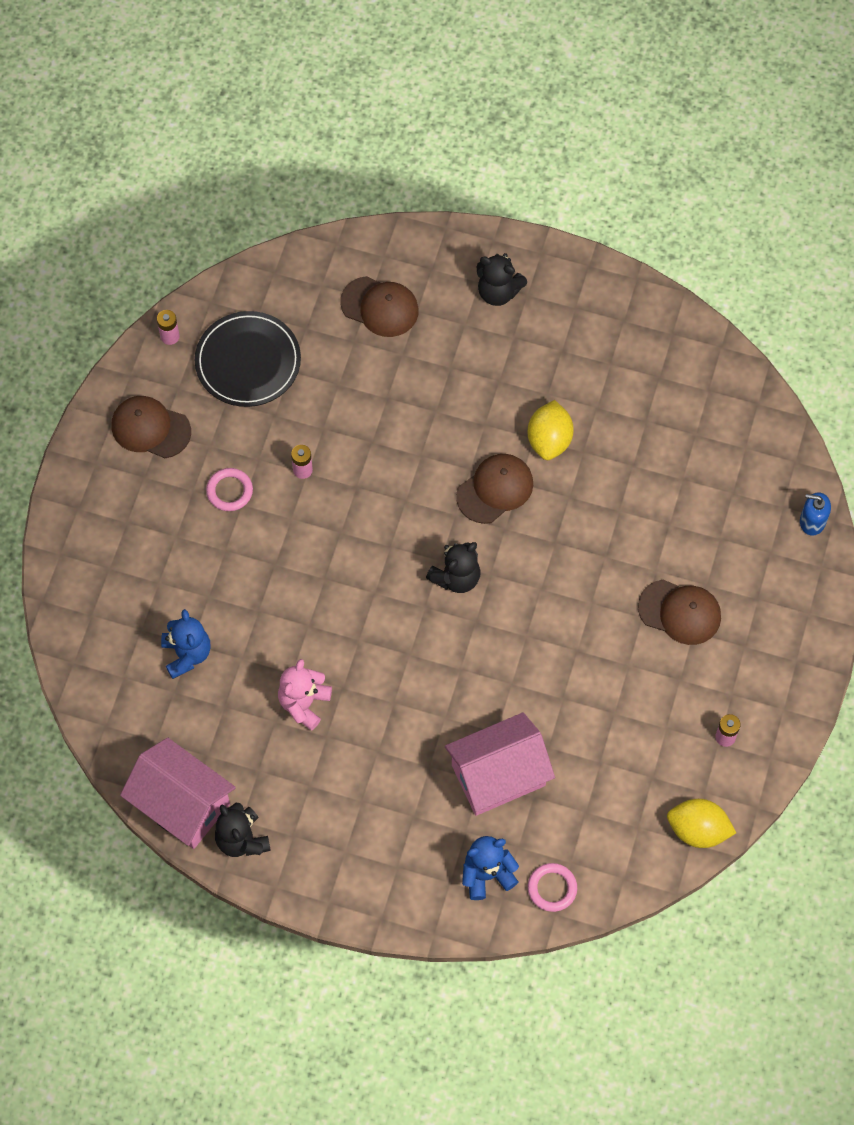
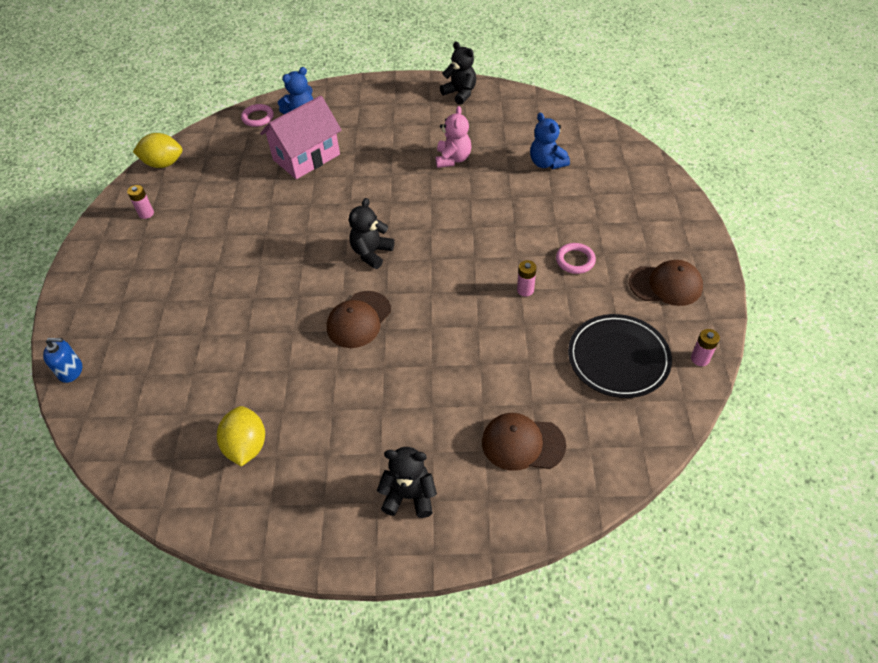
camera: 165 degrees right, 15 degrees down
pink house [120,738,236,849] -> none
yellow lemon [527,400,574,460] -> yellow lemon moved to [217,406,265,467]
brown cap [638,580,721,645] -> none

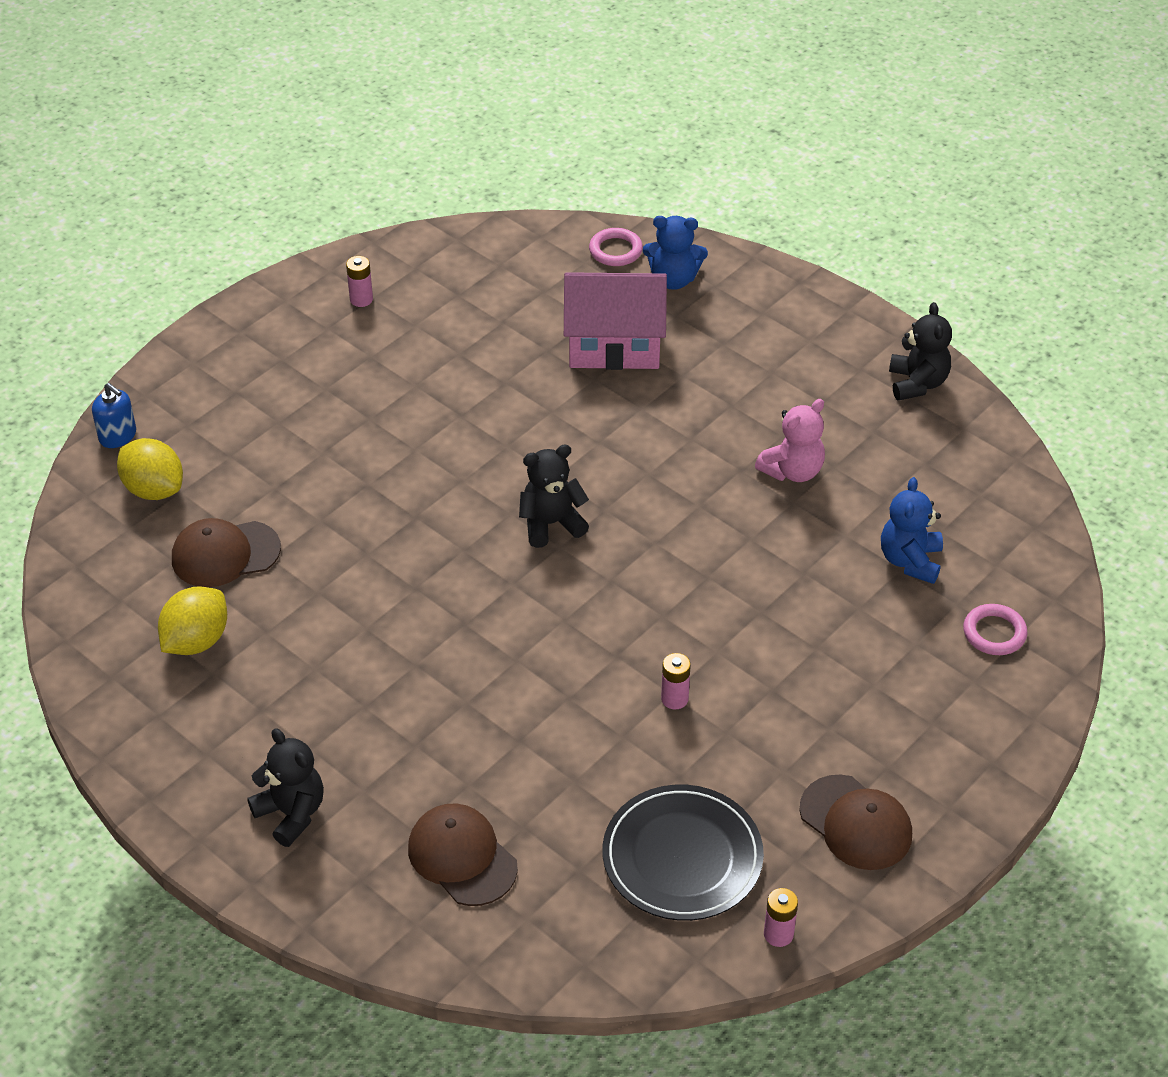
camera: 40 degrees right, 5 degrees down
yellow lemon [133,133,182,168] -> yellow lemon moved to [117,438,183,500]
brown cap [327,291,391,348] -> brown cap moved to [172,518,281,587]
pink ring [556,243,596,274] -> pink ring moved to [963,604,1028,655]

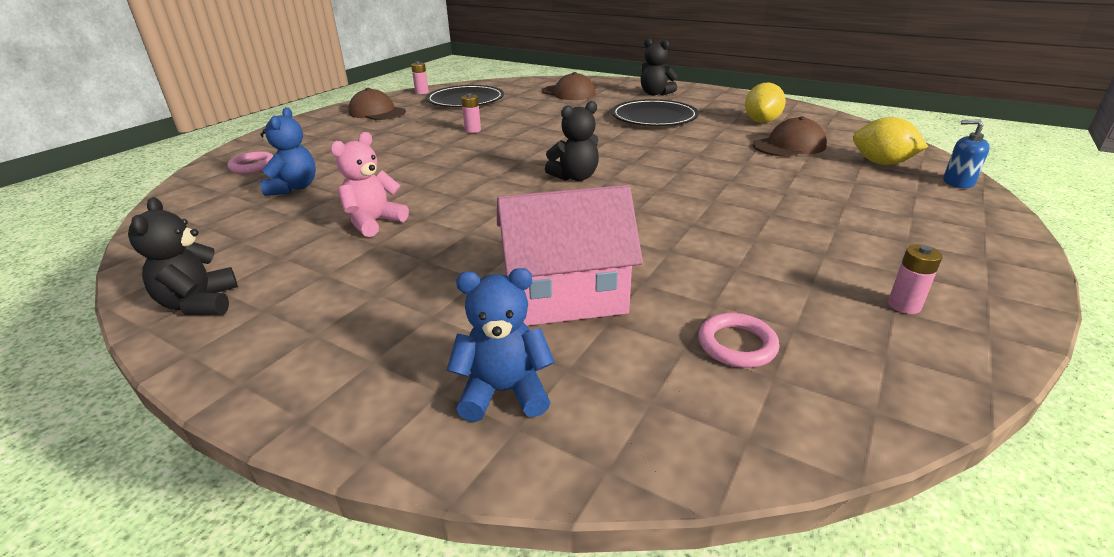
camera: 170 degrees right, 15 degrees down
pink ring [589,228,643,266] -> pink ring moved to [698,313,779,368]
none -> black plate [611,99,699,126]

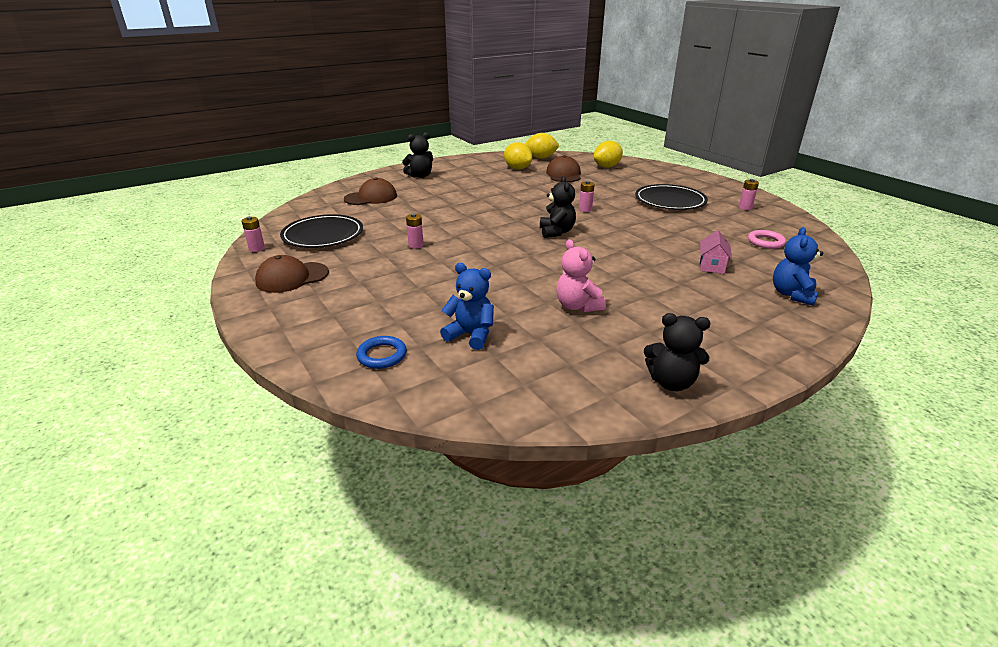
camera: 65 degrees left, 0 degrees up
pink ring [228,152,274,173] -> blue ring [356,336,407,369]
pink house [497,185,643,326] -> pink house [700,230,732,274], size x0.50
black plate [611,99,699,126] -> black plate moved to [635,184,708,210]
blue soap dispenser [943,120,990,188] -> none
none -> yellow lemon [525,133,559,159]
none -> pink battery [579,181,595,212]

